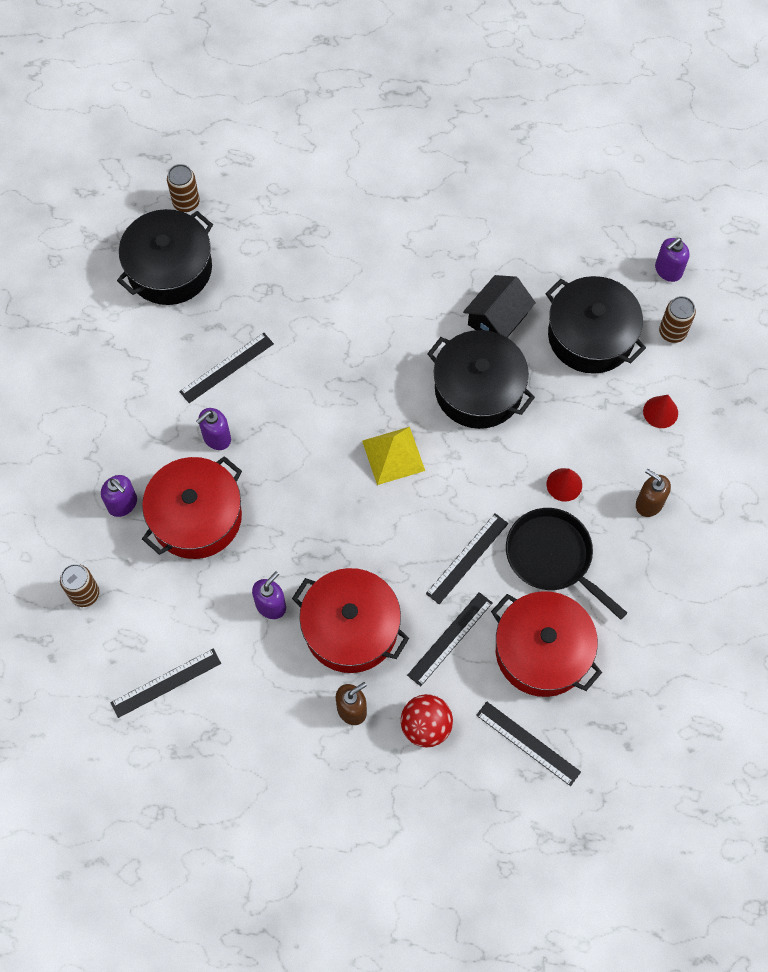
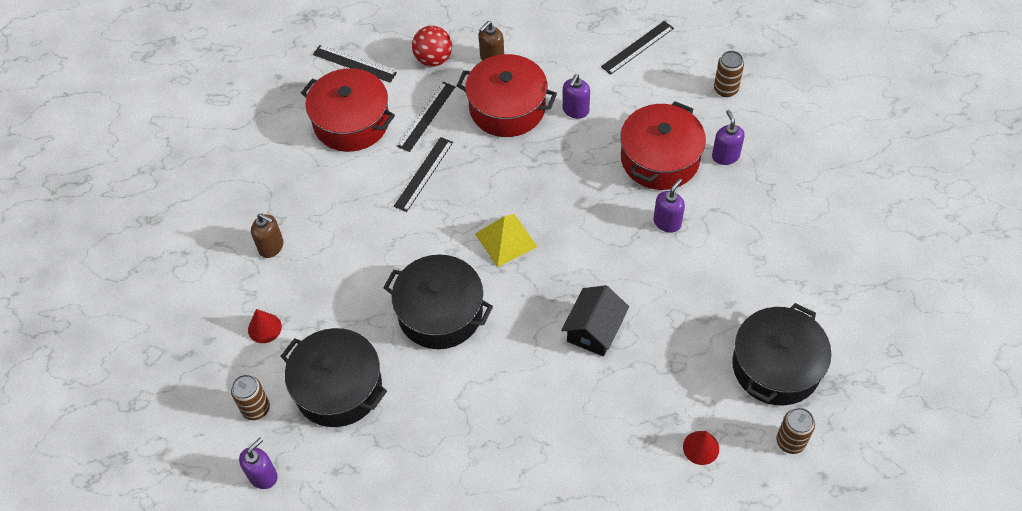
camera: 170 degrees right, 10 degrees down
purple soap dispenser [101,475,137,517] -> purple soap dispenser turned 45 degrees clockwise [712,110,745,165]
black ruler [179,333,274,403] -> none
black house [463,275,536,338] -> black house moved to [561,285,629,356]
black pan [506,508,627,620] -> none
red cone [547,468,582,502] -> red cone moved to [683,431,719,465]

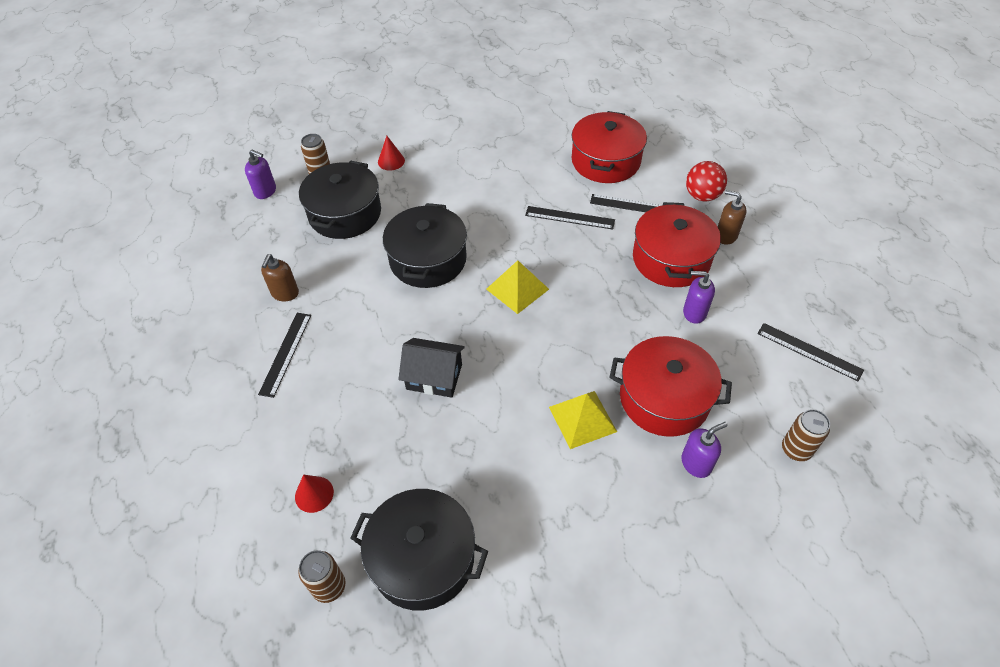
camera: 75 degrees right, 5 degrees down
brown soap dispenser [251,213,283,258] -> brown soap dispenser moved to [261,254,299,301]
black ruler [313,45,397,83] -> black ruler moved to [258,313,311,398]
purple soap dispenser [653,178,685,233] -> yellow pyramid [549,391,617,449]

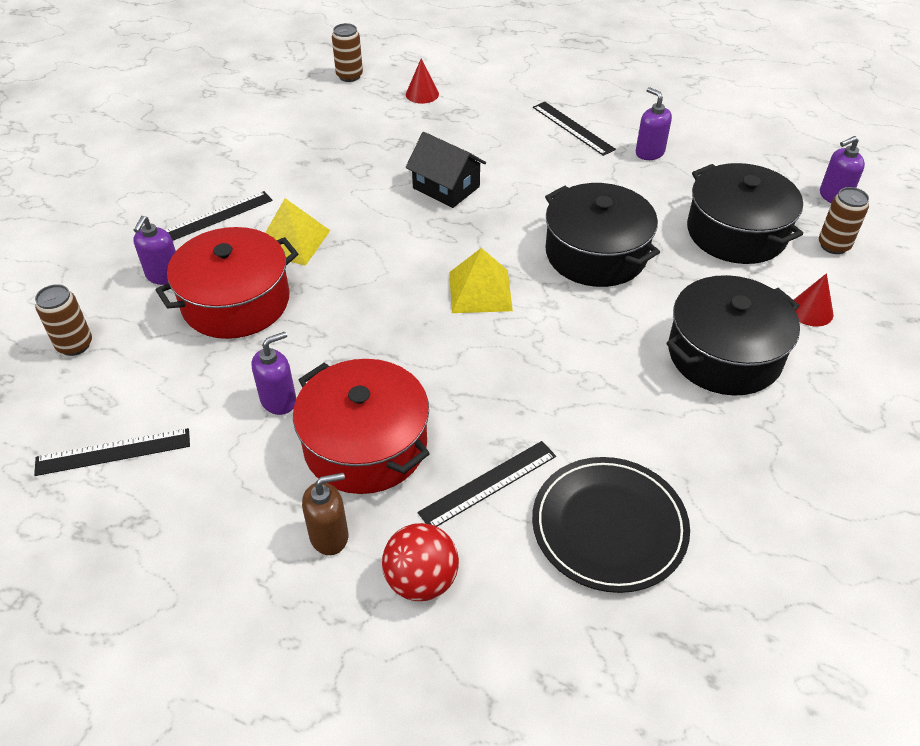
camera: 130 degrees right, 5 degrees down
brown soap dispenser [261,254,299,301] -> purple soap dispenser [636,87,672,160]
black pot [350,489,488,611] -> black pot moved to [666,275,800,396]
black house [398,338,465,398] -> black house turned 75 degrees clockwise [406,132,486,208]
black ruler [525,206,615,230] -> black ruler moved to [165,191,273,240]
red pot [571,111,647,183] -> black plate [532,457,690,593]

